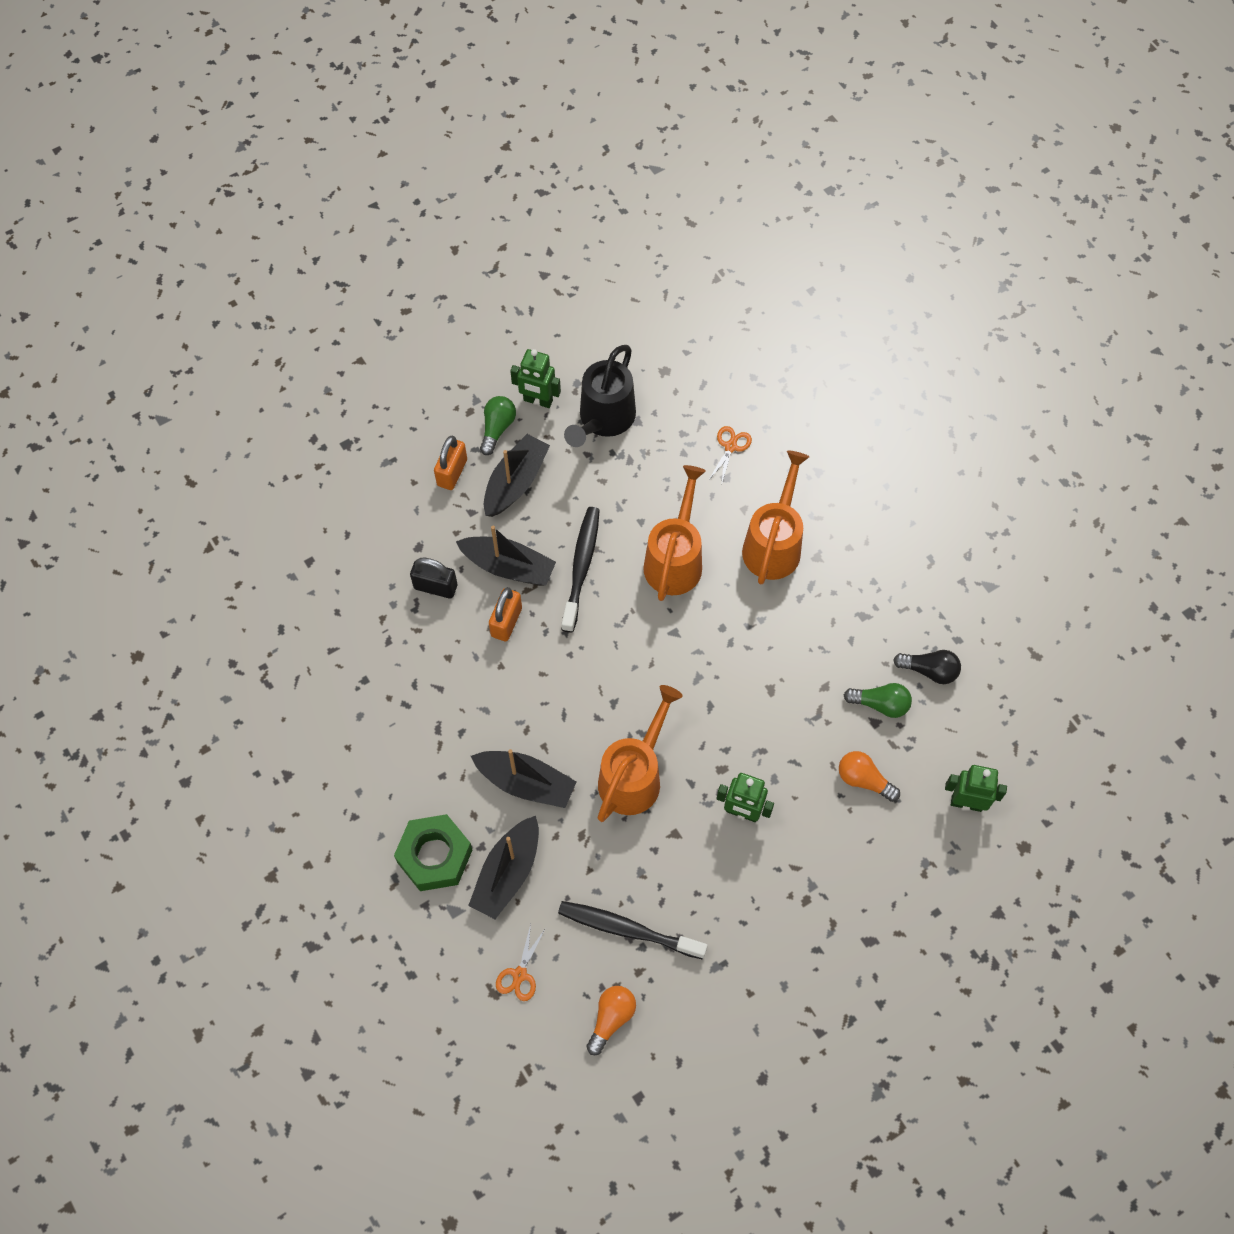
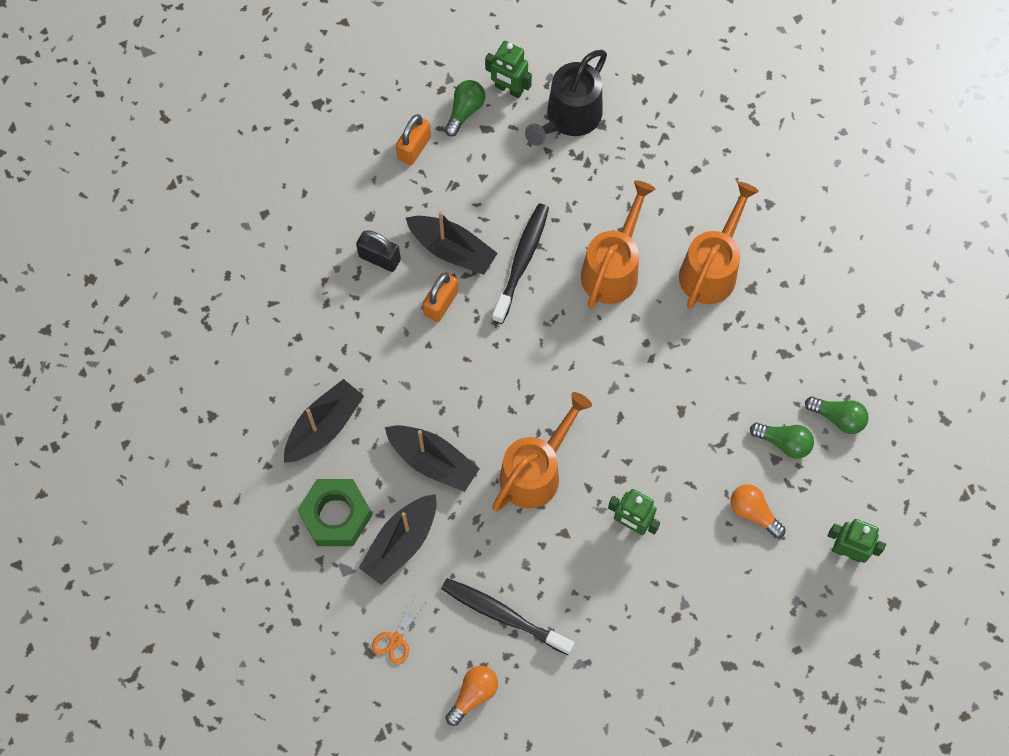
camera: 10 degrees right, 5 degrees up
black boat [484,434,550,517] -> black boat moved to [284,379,364,463]
orange scissors [708,426,752,485] -> none
black light bulb [893,650,961,684] -> green light bulb [805,396,869,434]

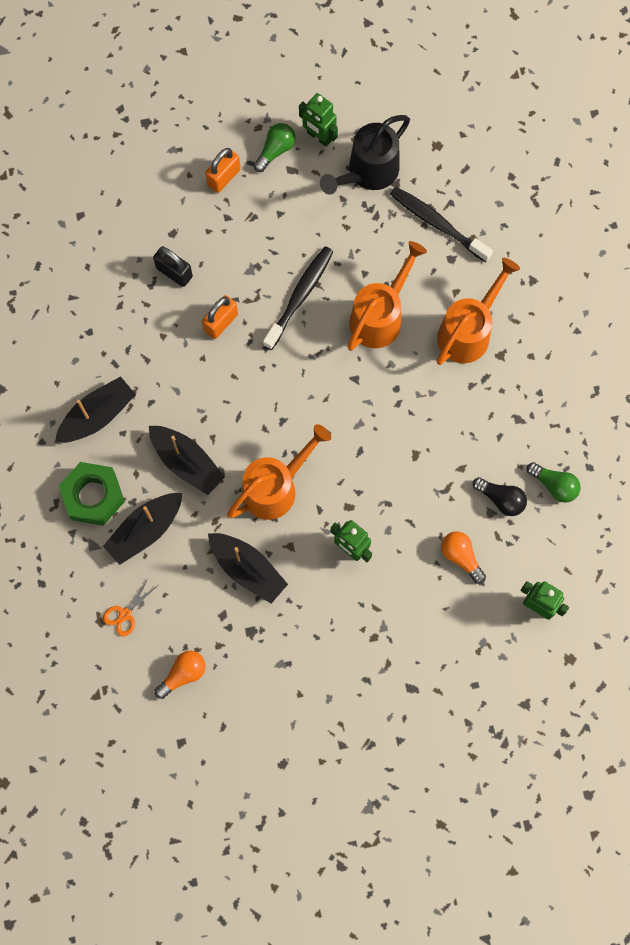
camera: 10 degrees right, 5 degrees up
black boat [406,211,498,275] -> black boat moved to [208,533,288,604]
black toothbrush [441,578,574,655] -> black toothbrush moved to [390,186,493,262]
green light bulb [750,422,814,459] -> black light bulb [473,477,527,516]

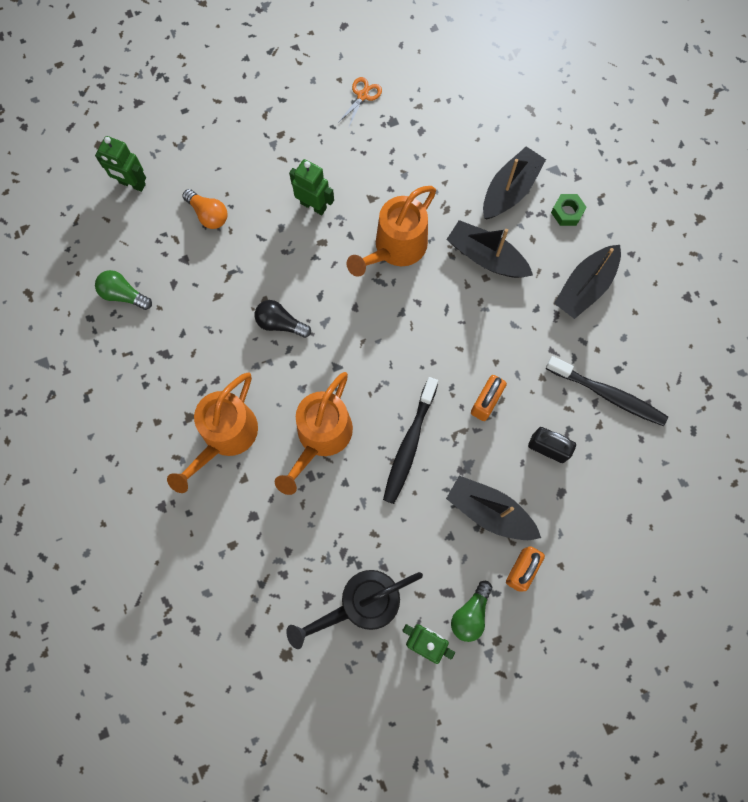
camera: 170 degrees right, 0 degrees up
green nut [59,462,125,526] -> green nut [551,194,587,226], size x0.53
orange scissors [103,577,157,637] -> orange scissors moved to [338,77,382,129]
orange light bulb [155,651,206,699] -> none
black boat [208,533,288,604] -> black boat moved to [446,476,541,540]
black watering can [320,115,410,195] -> black watering can turned 150 degrees counterclockwise [286,570,423,649]
black toothbrush [390,186,493,262] -> black toothbrush moved to [546,356,668,426]
black light bulb [473,477,527,516] -> black light bulb moved to [255,300,311,338]

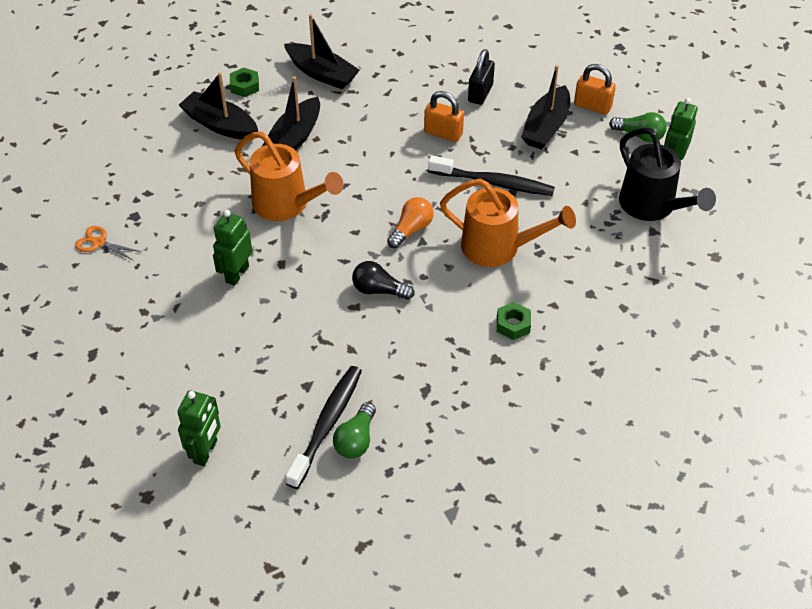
camera: 95 degrees left, 25 degrees down
orange watering can [167,372,258,493] -> green nut [497,302,531,340]
orange light bulb [182,189,228,229] -> orange light bulb moved to [387,197,434,248]
black light bulb [255,300,311,338] -> black light bulb turned 90 degrees clockwise [352,261,415,300]
black toothbrush [546,356,668,426] -> black toothbrush moved to [286,366,362,489]

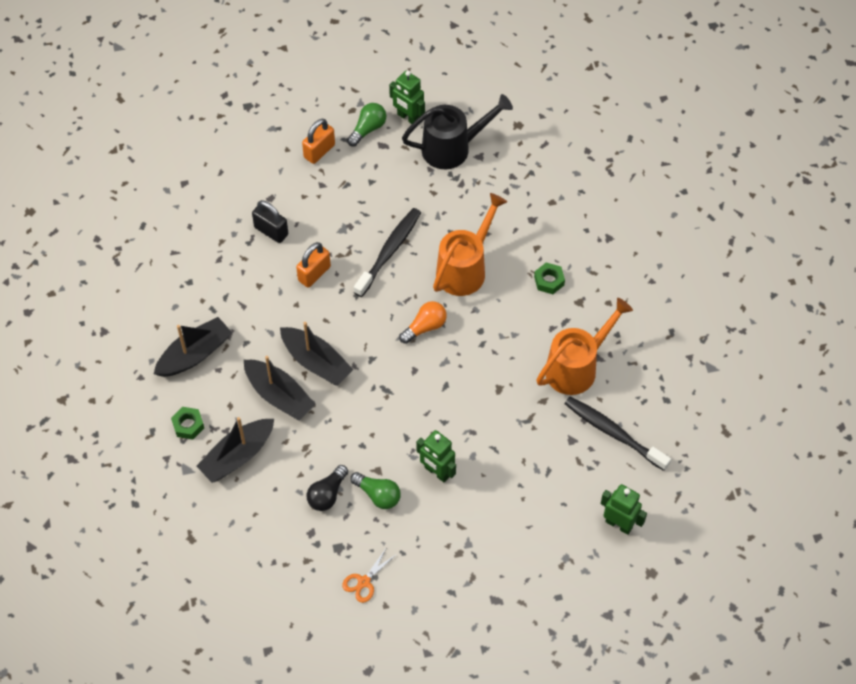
camera: 75 degrees left, 10 degrees up
orange watering can [235,132,343,221] -> orange watering can moved to [536,298,633,395]
green light bulb [333,402,376,459] -> green light bulb moved to [350,472,401,509]
black light bulb [352,261,415,300] -> black light bulb moved to [307,465,348,511]
orange light bulb [387,197,434,248] -> orange light bulb turned 90 degrees clockwise [399,301,447,344]
black boat [521,65,570,150] -> black boat moved to [280,322,354,386]

